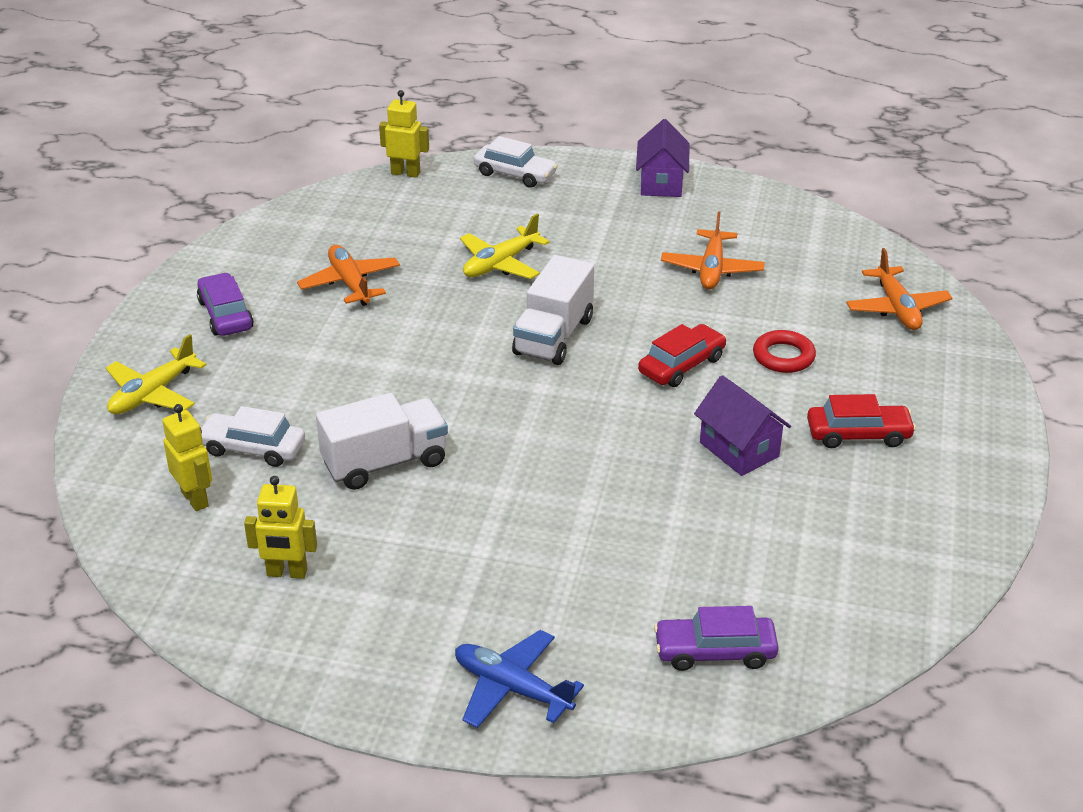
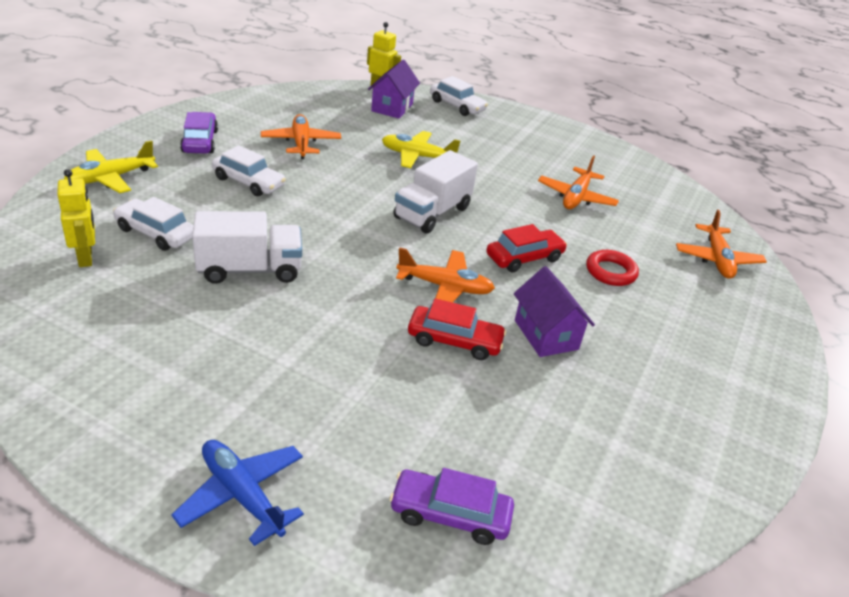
camera: 10 degrees right, 0 degrees up
yellow robot [244,476,317,579] -> none
yellow plane [460,214,549,279] -> yellow plane turned 45 degrees clockwise [382,131,460,168]
purple house [636,119,690,197] -> purple house moved to [368,60,420,119]
red car [807,394,916,448] -> red car moved to [408,299,507,360]
none -> white car [212,145,286,196]
none -> orange plane [396,247,495,303]

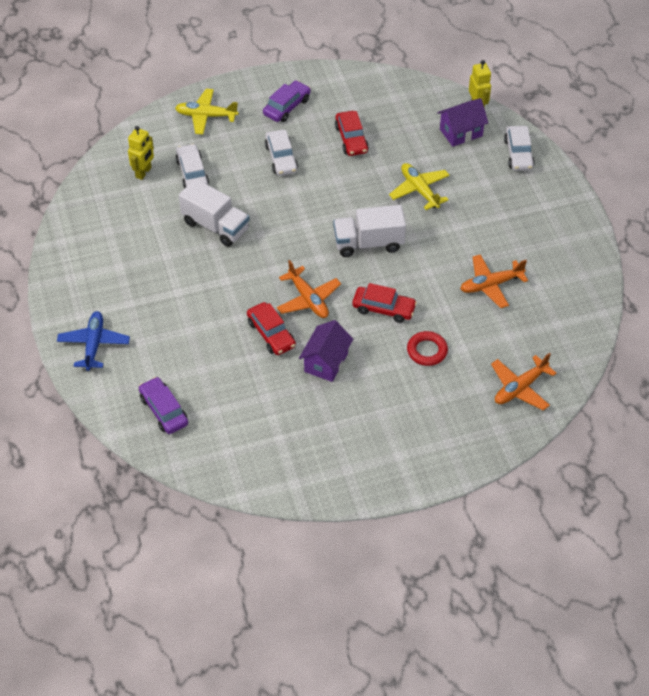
camera: 50 degrees right, 15 degrees up
orange plane [261,114,341,159] -> red car [335,111,369,156]

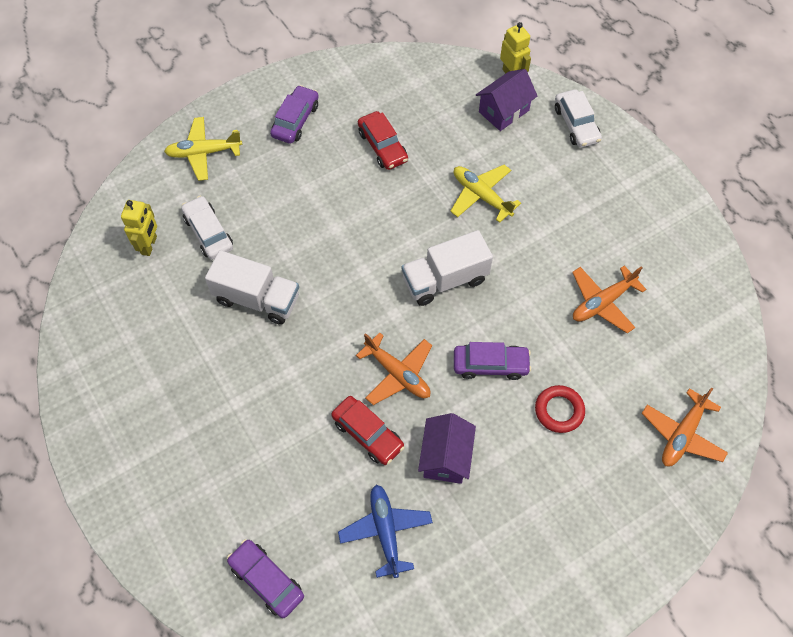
camera: 15 degrees left, 10 degrees up
blue plane [57,311,130,371] -> blue plane moved to [338,485,433,578]
white car [265,130,298,176] -> none
red car [352,283,417,323] -> purple car [454,342,531,380]

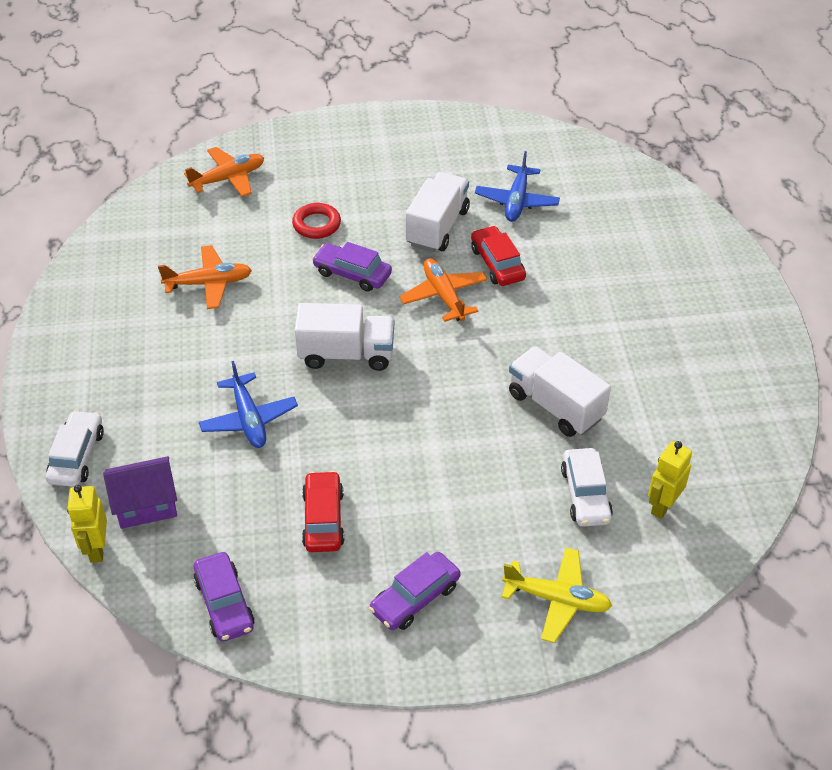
camera: 155 degrees left, 15 degrees down
purple car [227,539,304,618] -> purple car moved to [193,552,255,642]
purple house [418,413,476,484] -> white truck [406,172,470,252]
yellow plane [450,165,521,223] -> blue plane [199,361,298,448]

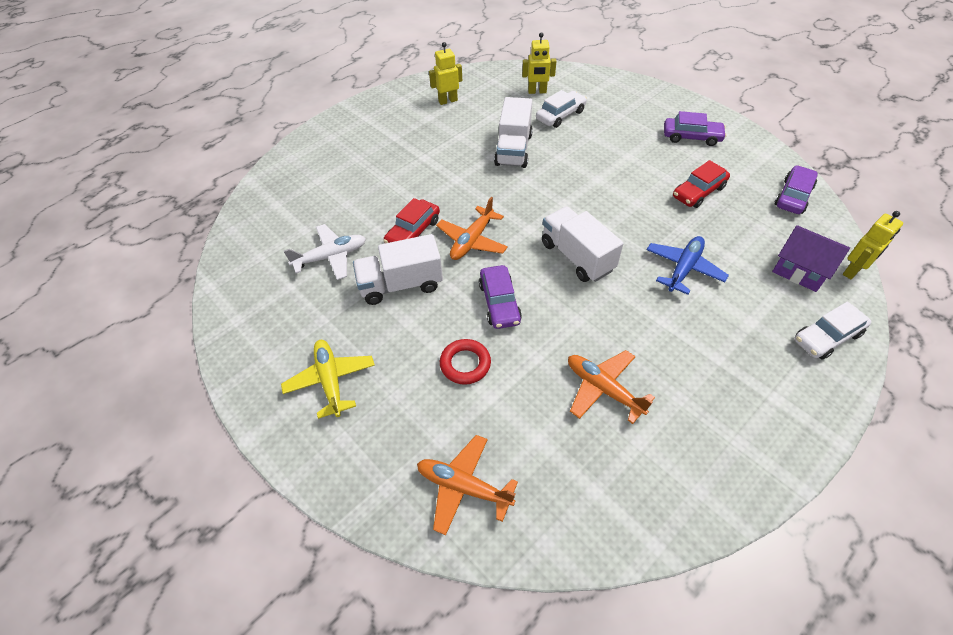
camera: 125 degrees left, 5 degrees up
blue plane [475,151,560,222] -> white plane [284,224,366,280]
yellow plane [502,548,612,643] -> yellow plane moved to [281,340,375,419]
none -> yellow robot [429,42,462,105]

